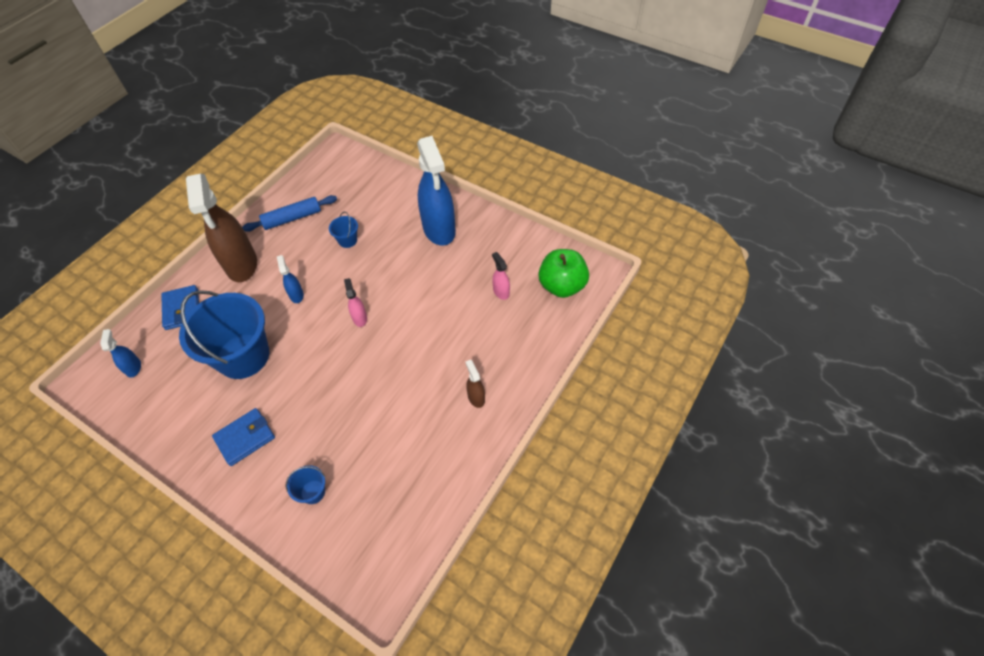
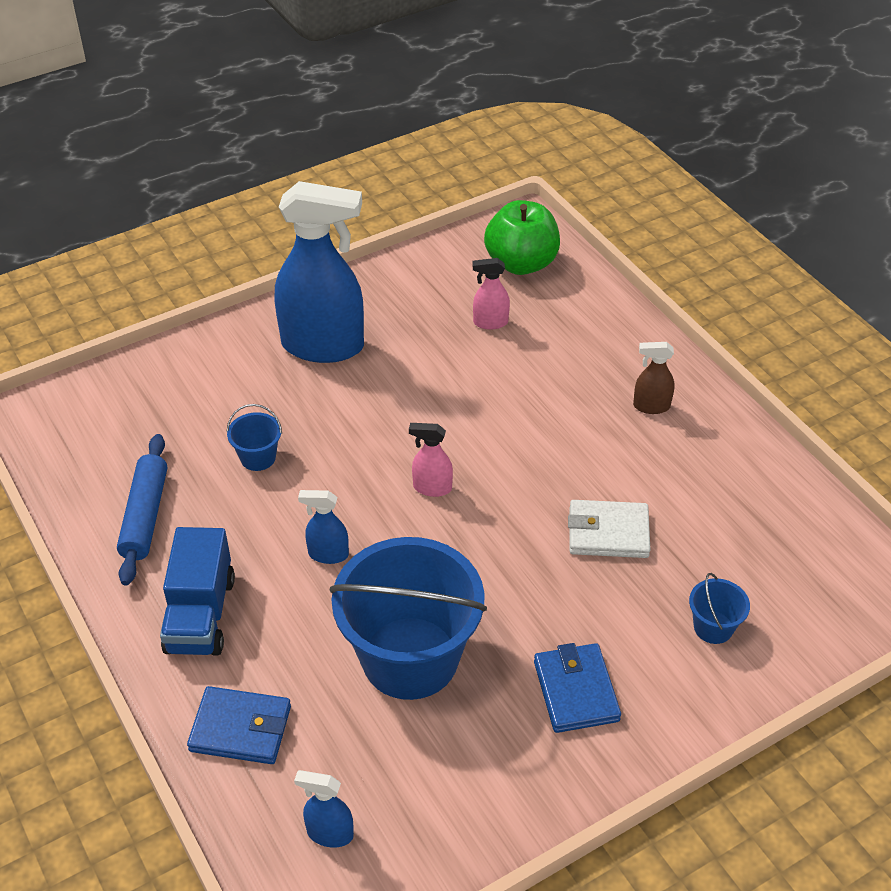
camera: 65 degrees left, 10 degrees down
brown spray bottle [186,174,257,282] -> blue truck [160,527,235,656]
none -> white wallet [568,500,651,558]

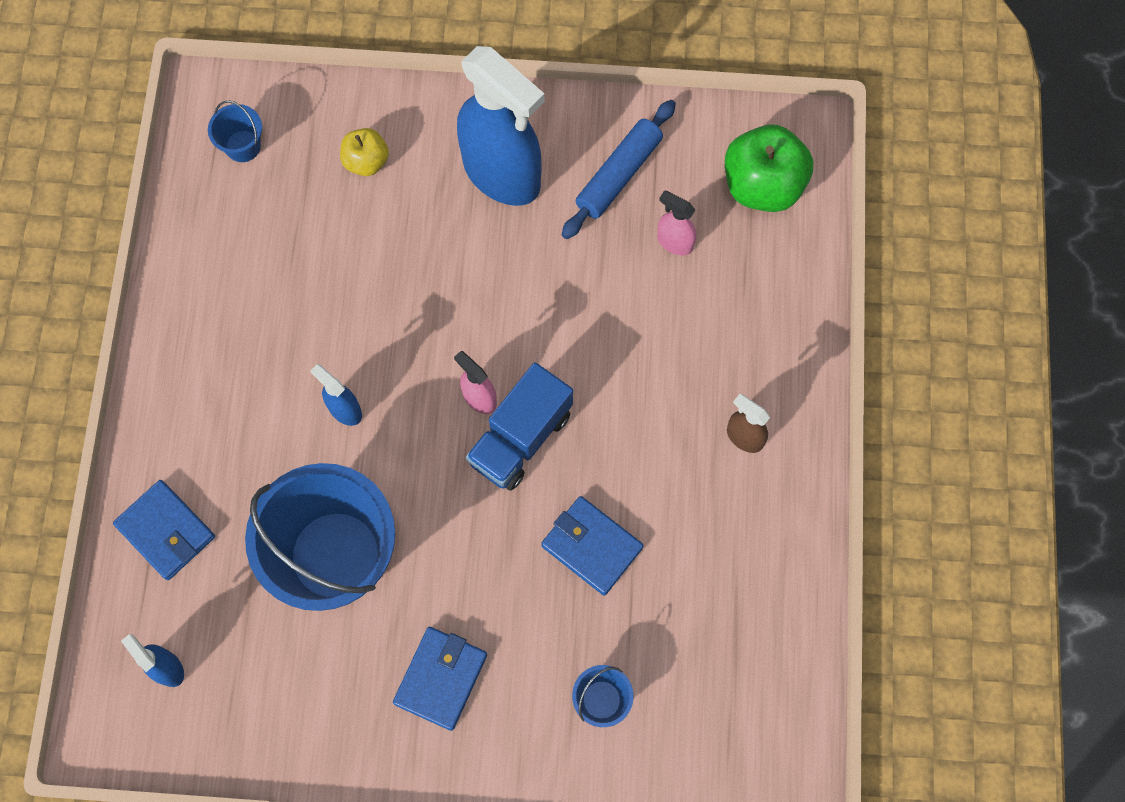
camera: 35 degrees right, 25 degrees up
blue rolling pin [117,434,167,586] -> blue rolling pin moved to [562,100,676,239]
blue truck [160,527,235,656] -> blue truck moved to [466,362,573,491]
blue bucket [227,404,282,471] -> blue bucket moved to [208,100,262,162]
white wallet [568,500,651,558] -> blue wallet [541,496,644,595]
none -> yellow apple [340,128,389,176]

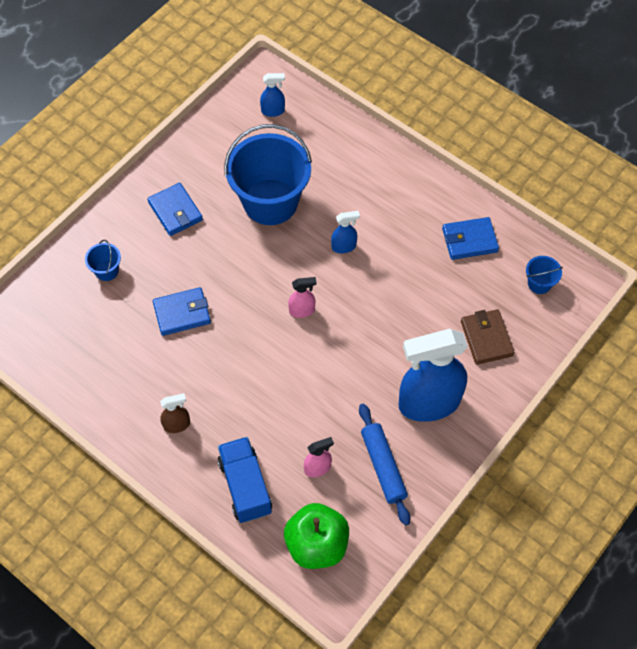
camera: 125 degrees right, 10 degrees down
blue wallet [113,480,215,580] -> blue wallet moved to [442,217,499,260]
yellow apple [340,128,389,176] -> brown wallet [461,309,515,365]
blue truck [466,362,573,491] -> blue truck moved to [218,437,272,523]

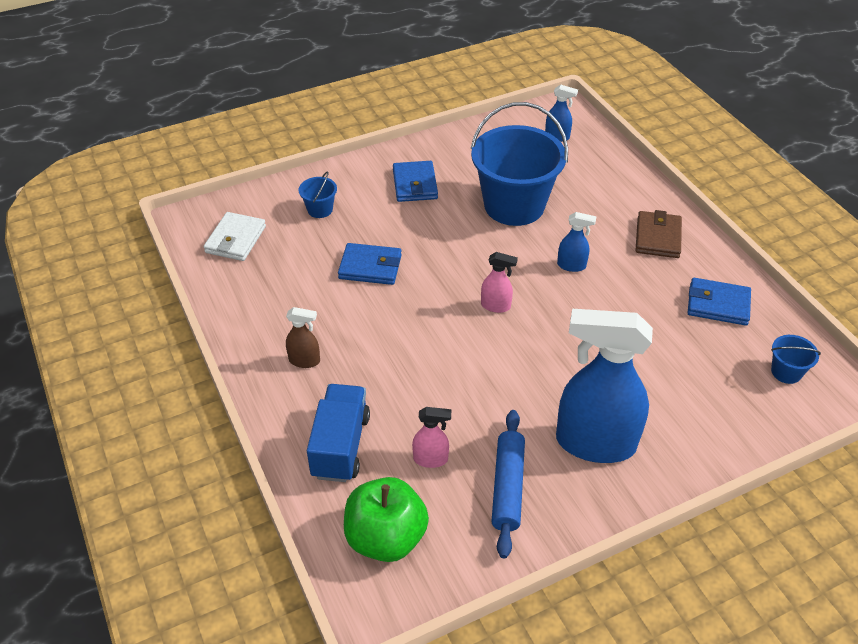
camera: 25 degrees right, 15 degrees down
brown wallet [461,309,515,365] -> brown wallet moved to [635,210,682,258]
none -> white wallet [204,212,266,261]

